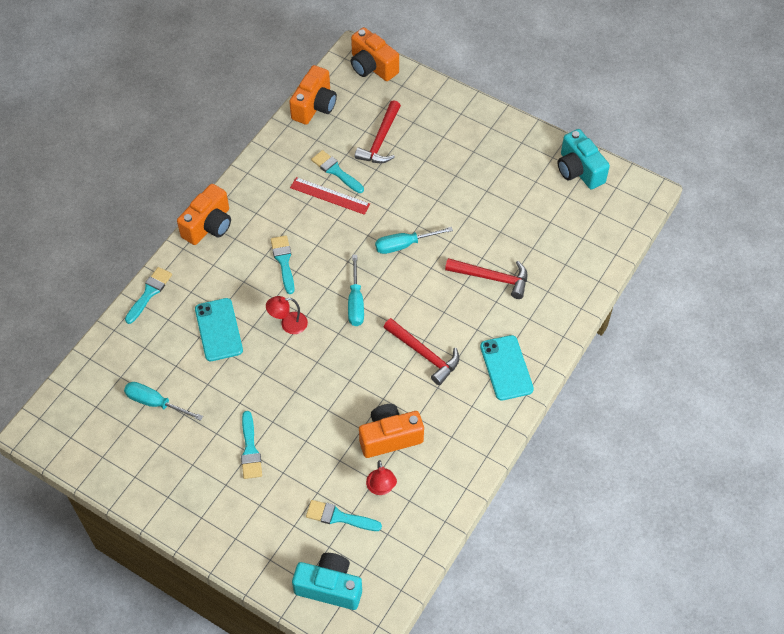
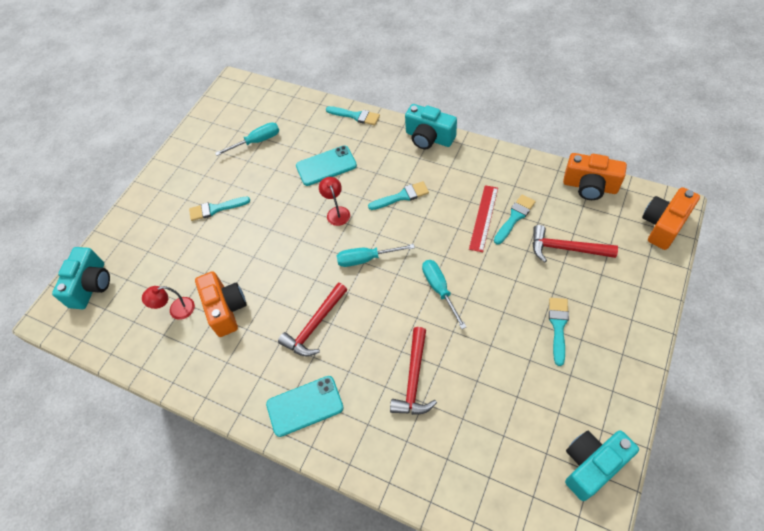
camera: 90 degrees right, 0 degrees up
turquoise screwdriver [124,382,203,421] -> turquoise screwdriver turned 45 degrees clockwise [215,122,279,156]
orange camera [177,184,231,245] -> turquoise camera [405,104,457,149]
turquoise brush [306,500,382,531] -> turquoise brush moved to [549,298,569,366]

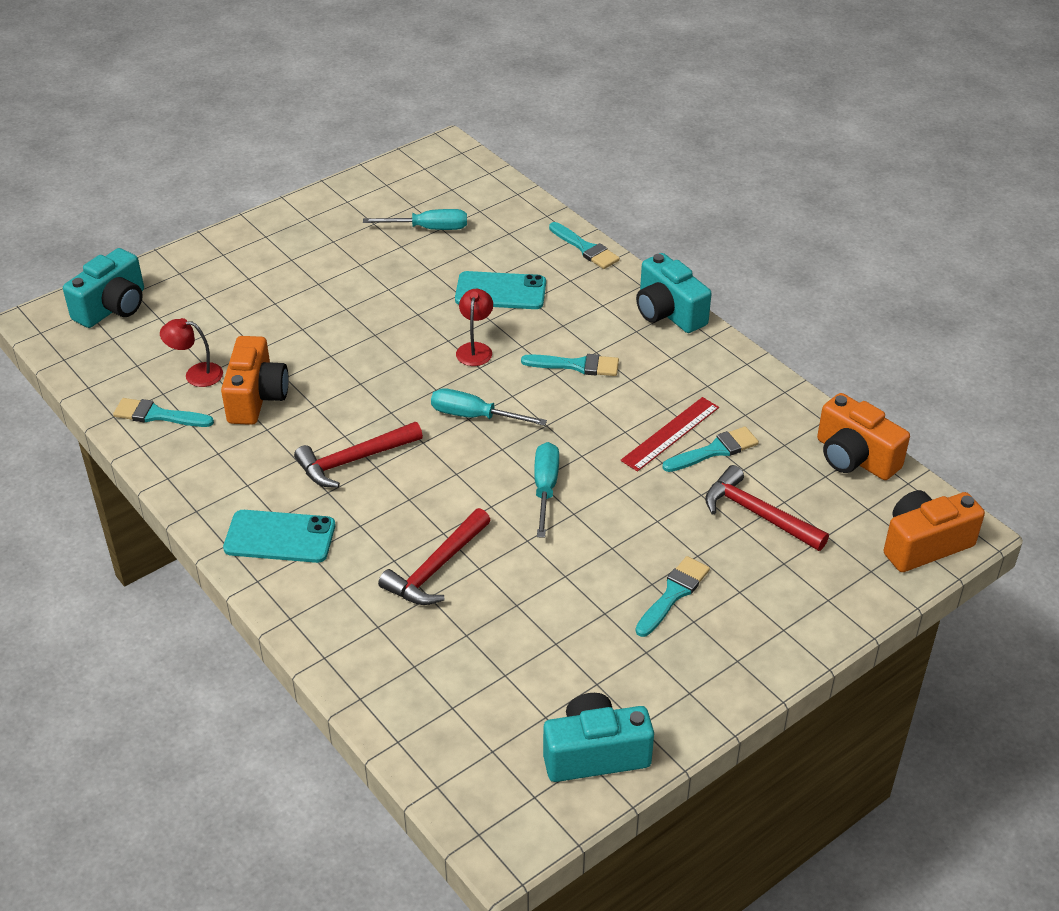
camera: 20 degrees right, 15 degrees down
turquoise brush [189,197,250,221] -> turquoise brush moved to [113,398,214,427]

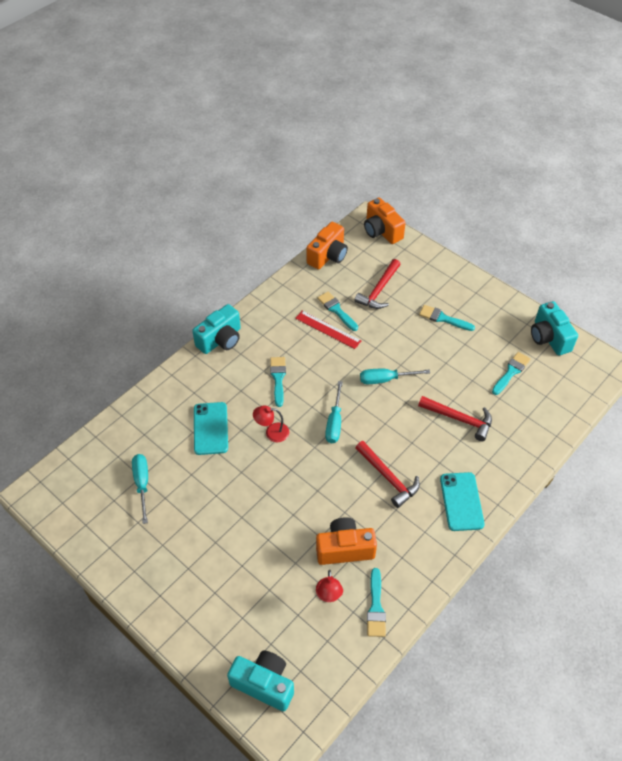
camera: 100 degrees left, 10 degrees up
turquoise brush [549,222,620,269] -> turquoise brush moved to [492,352,530,395]

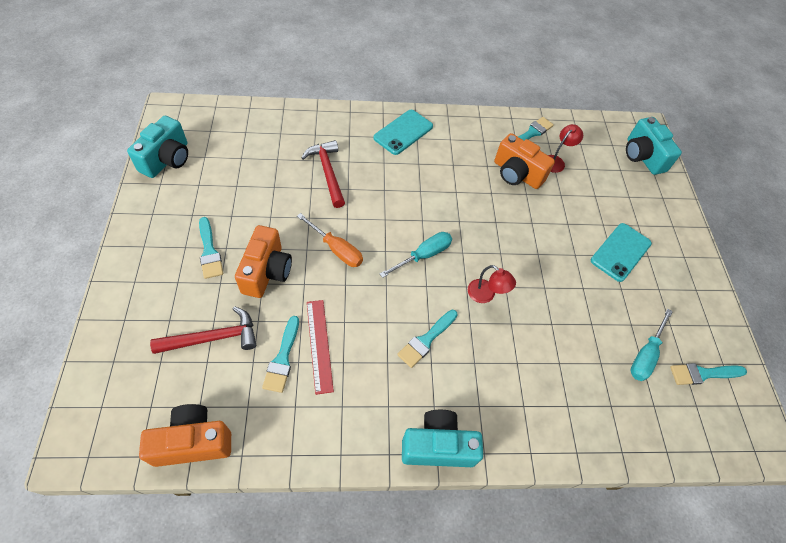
camera: 140 degrees left, 5 degrees up
turquoise phone [194,402,228,455] -> turquoise phone moved to [591,223,652,282]
red hammer [355,441,420,508] -> none
turquoise screwdriver [360,369,430,384] -> orange screwdriver [297,213,363,267]
orange camera [364,198,406,244] -> orange camera moved to [235,225,292,298]
turquoise brush [492,352,530,395] -> turquoise brush moved to [670,363,747,385]

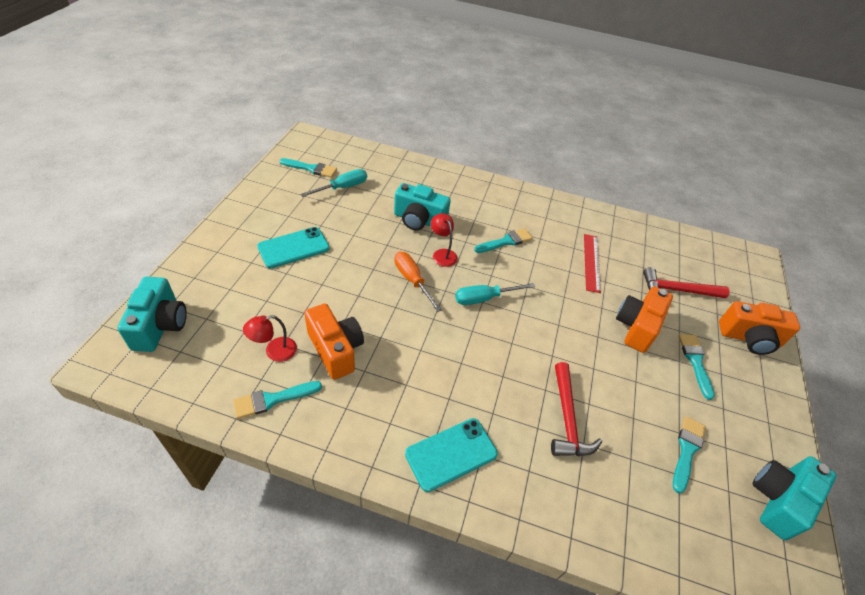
camera: 160 degrees left, 10 degrees down
orange camera [139,404,231,467] -> orange camera moved to [719,301,800,355]
turquoise brush [262,316,299,393] -> turquoise brush moved to [673,416,706,493]
orange screwdriver [297,213,363,267] -> orange screwdriver moved to [394,252,442,312]
turquoise camera [402,410,483,467] -> turquoise camera moved to [394,183,451,231]

